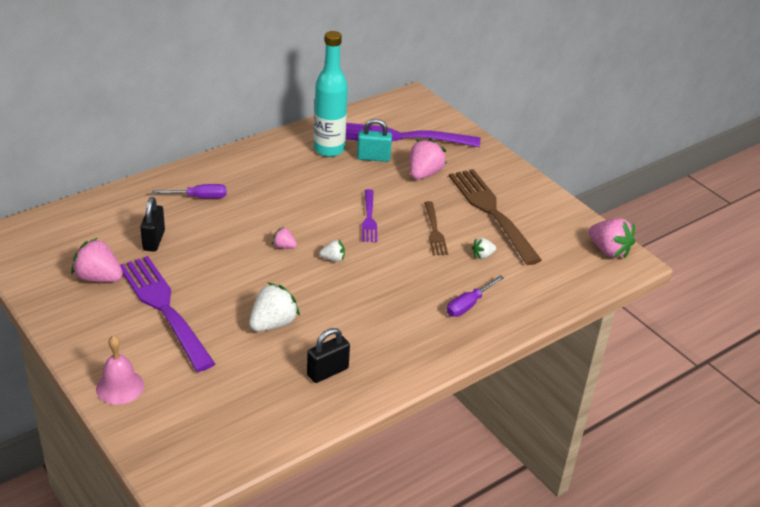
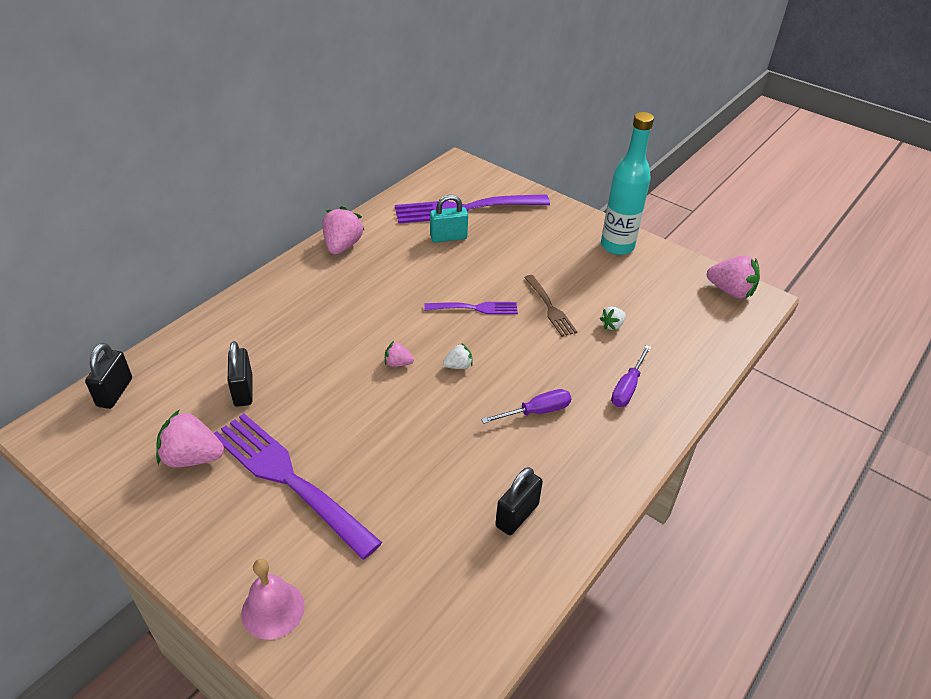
camera: 15 degrees left, 5 degrees up
purple screwdriver [152,184,226,199] -> purple screwdriver moved to [481,389,571,424]
white strawberry [249,282,300,331] -> none
turquoise bottle [314,31,348,157] -> turquoise bottle moved to [601,112,654,255]
purple fork [362,189,377,242] -> purple fork turned 75 degrees counterclockwise [424,302,518,314]
pink strawberry [409,138,447,180] -> pink strawberry moved to [322,206,364,254]
brown fork [449,169,542,265] -> none
none -> black padlock [85,343,132,409]

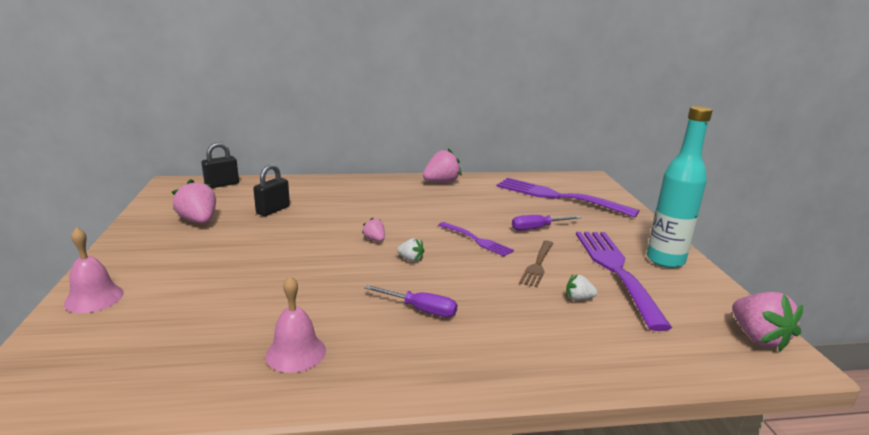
camera: 45 degrees right, 20 degrees down
purple fork [214,413,382,560] -> purple fork moved to [576,232,672,331]
turquoise padlock [430,195,468,243] -> none
black padlock [495,467,543,535] -> pink bell [265,276,326,373]
purple screwdriver [611,345,651,407] -> purple screwdriver moved to [512,215,581,231]

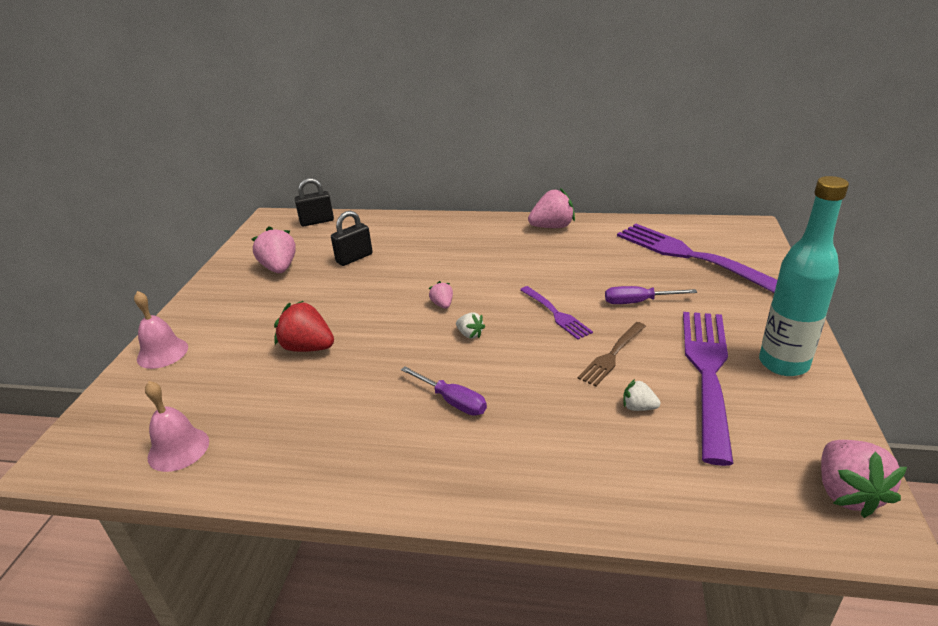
camera: 20 degrees right, 10 degrees up
pink bell [265,276,326,373] -> pink bell moved to [145,381,209,472]
none -> red strawberry [274,301,334,352]

